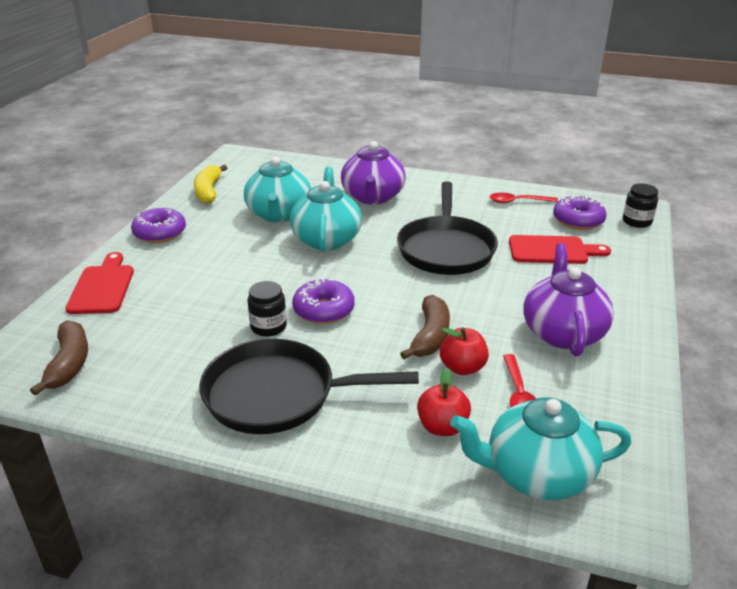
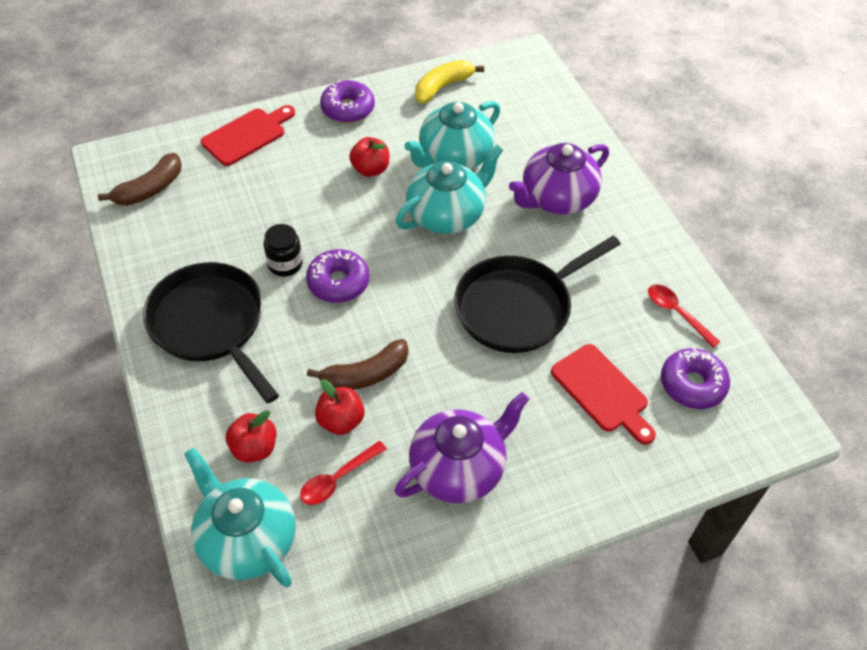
camera: 50 degrees right, 20 degrees up
black jar [623,183,658,228] -> none
none -> red apple [349,137,389,177]

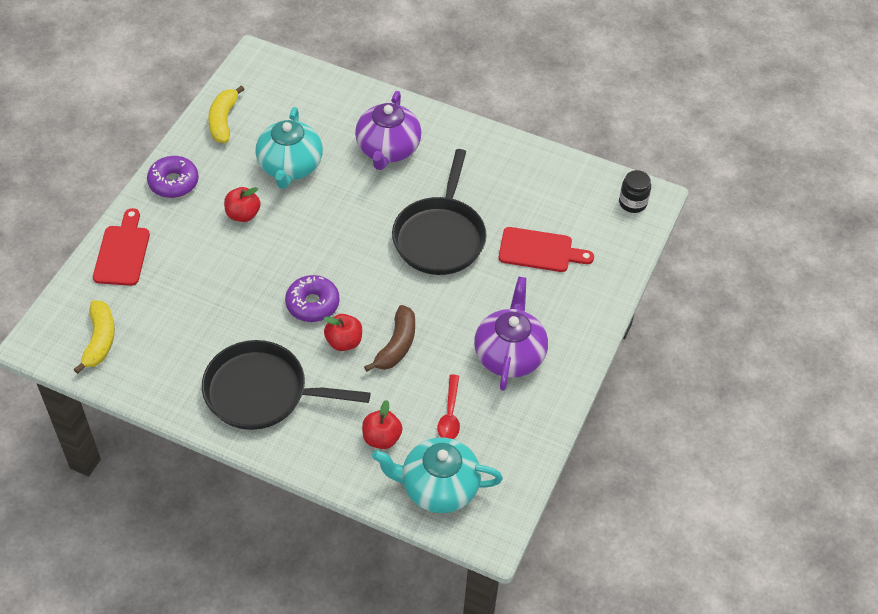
camera: 45 degrees left, 0 degrees up
brown banana [98,153,181,206] -> yellow banana [74,300,115,374]
black jar [263,224,303,277] -> black jar moved to [619,170,651,213]
red apple [315,379,365,435] -> red apple moved to [324,314,362,351]
turquoise teapot [396,145,503,234] -> none
red spoon [648,284,720,348] -> none
purple donut [661,348,730,409] -> none

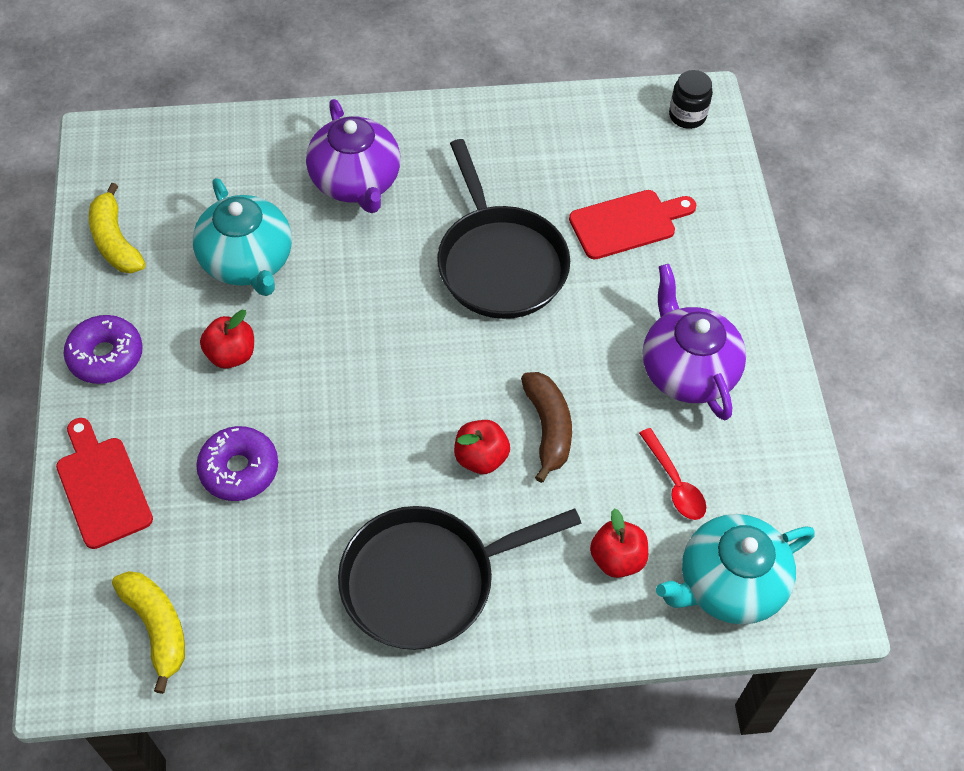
camera: 30 degrees left, 5 degrees up
purple donut [285,275,340,322] -> purple donut moved to [196,426,278,501]

